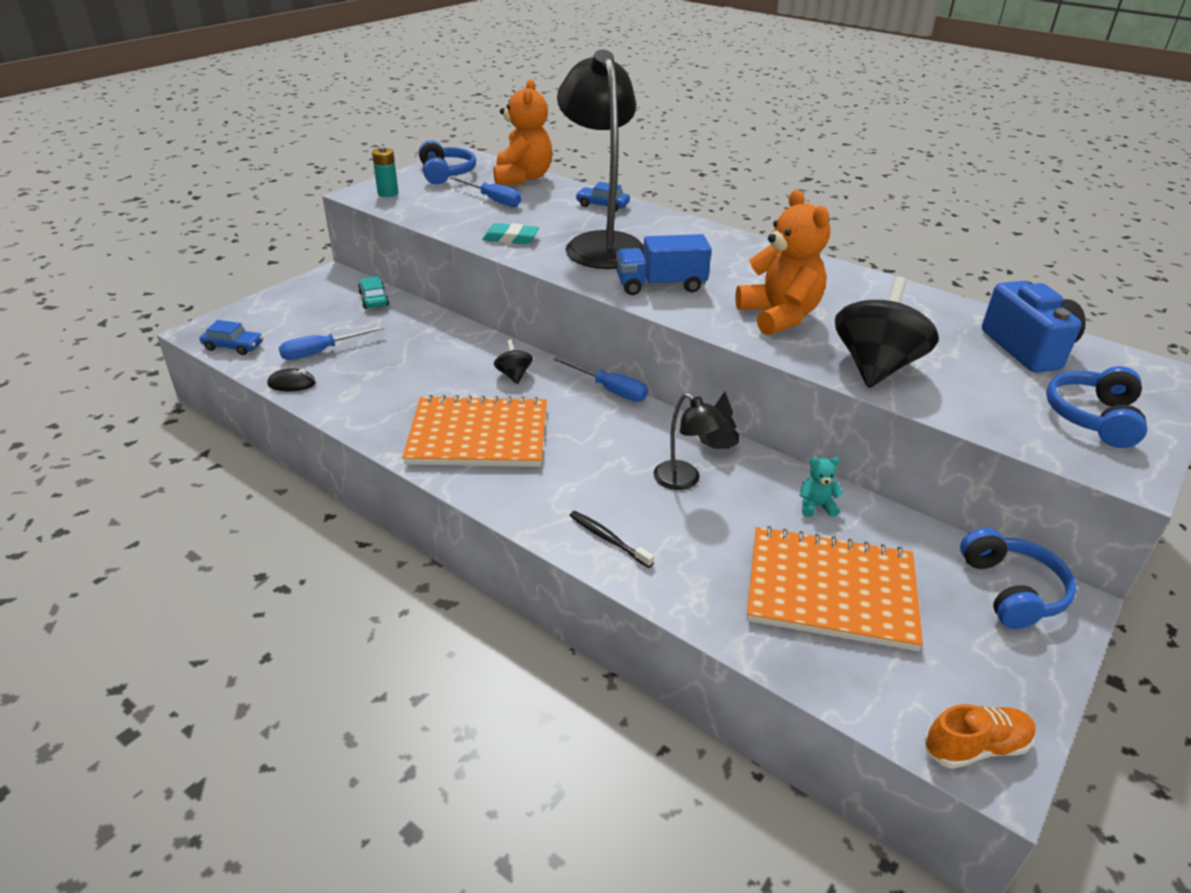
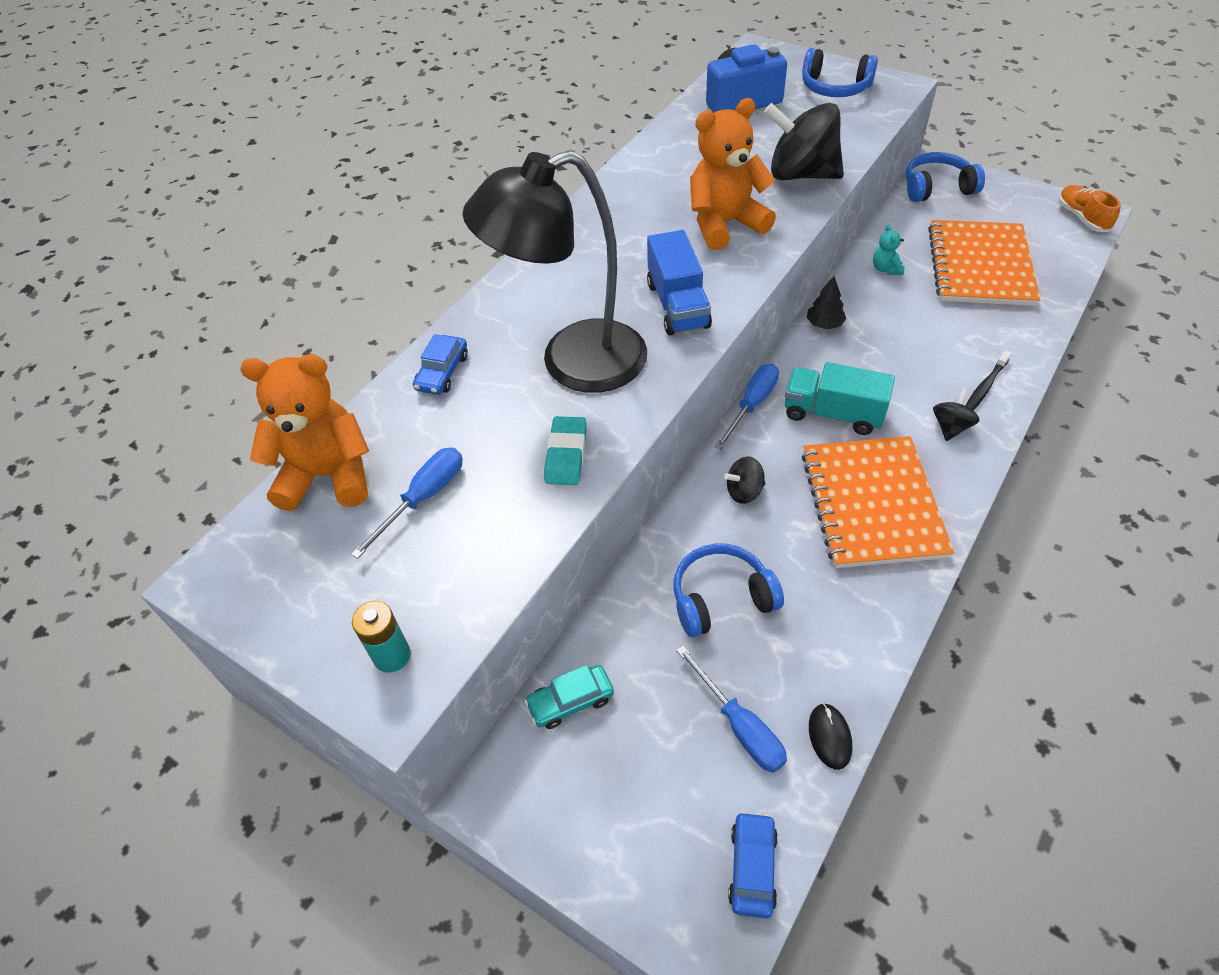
camera: 90 degrees left, 15 degrees up
blue headphones [419,140,476,185] -> blue headphones moved to [673,543,784,638]
black lamp [653,393,725,490] -> none
none -> turquoise truck [785,362,895,435]
none -> black spinning top [933,389,979,441]

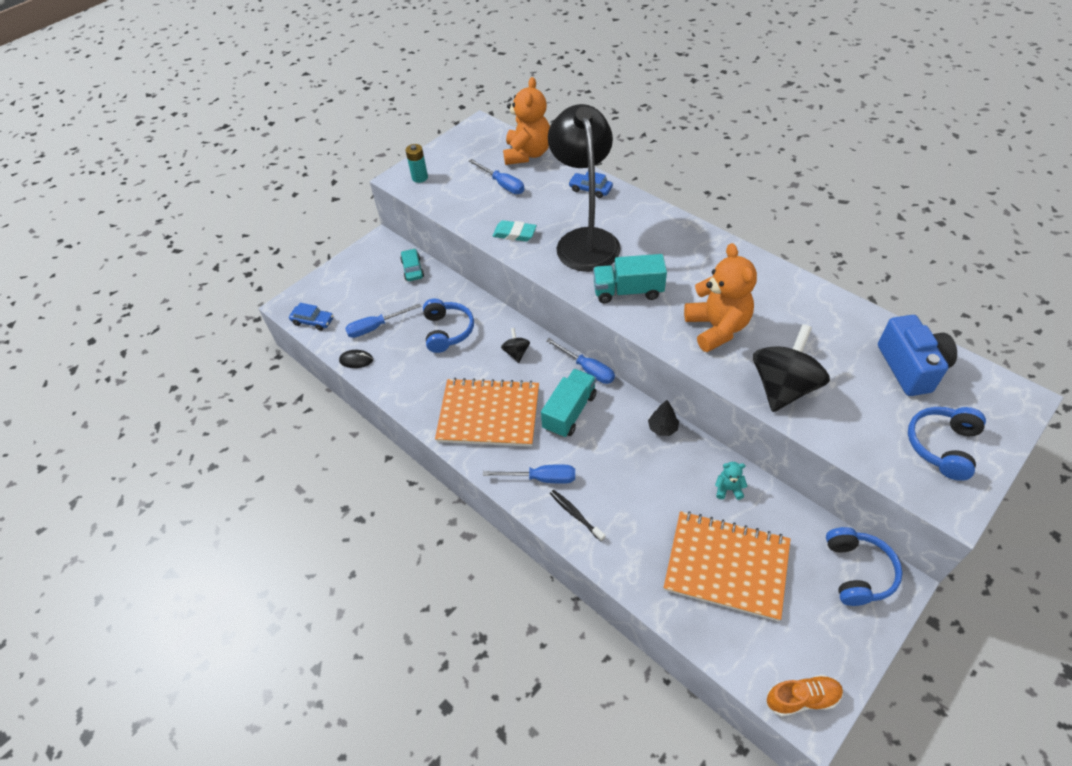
camera: 100 degrees right, 0 degrees up
blue truck [647,230,712,336] -> turquoise truck [593,254,667,303]
black spinning top [933,389,979,441] -> blue screwdriver [483,464,575,484]

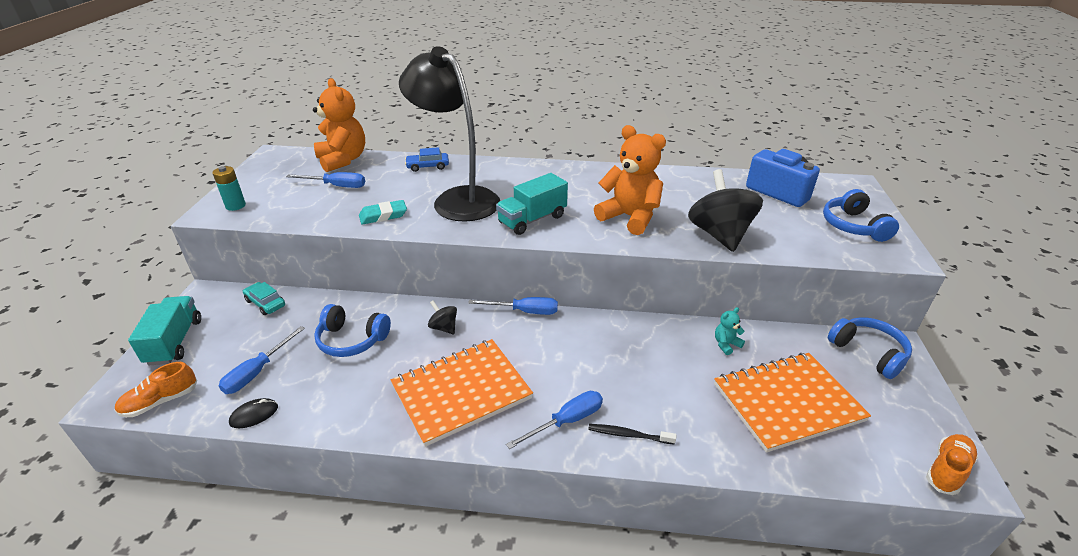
camera: 40 degrees left, 15 degrees down
blue car [289,303,334,331] -> orange shoe [115,362,197,417]
blue headphones [423,299,474,353] -> blue headphones turned 150 degrees clockwise [314,304,391,357]
turquoise truck [541,369,597,438] -> turquoise truck moved to [128,296,201,365]
black tree [648,400,679,436] -> none

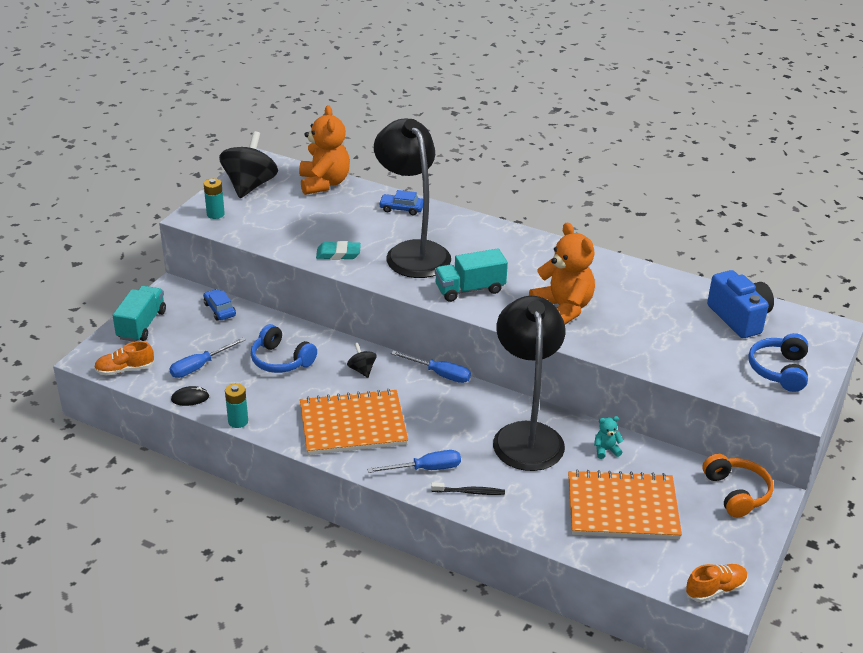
camera: 20 degrees right, 0 degrees up
turquoise car [243,282,285,315] -> blue car [203,289,236,321]
blue screwdriver [286,172,365,188] -> none
black toothbrush [588,424,676,445] -> black toothbrush turned 150 degrees clockwise [431,482,505,495]
black spinning top [688,169,763,252] -> black spinning top moved to [219,131,278,198]
blue headphones [828,317,912,379] -> orange headphones [703,454,774,518]
none -> turquoise battery [225,383,248,428]
none -> black lamp [493,296,565,471]

